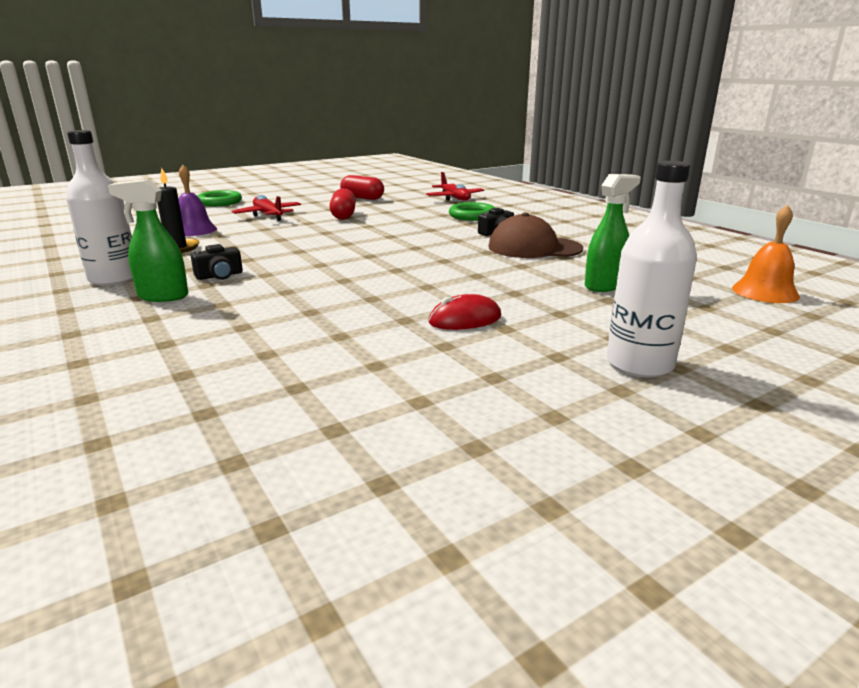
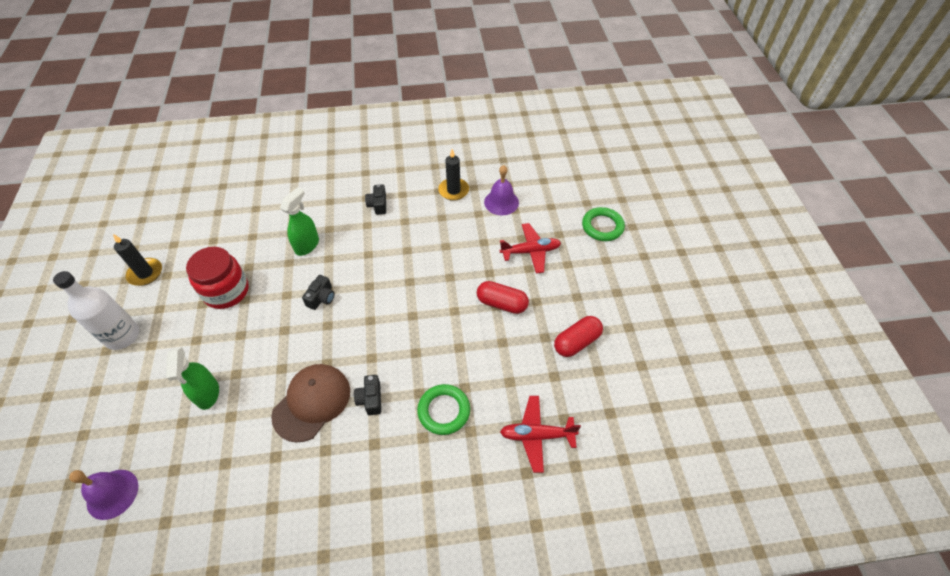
camera: 115 degrees right, 30 degrees up
white bottle [66,130,133,286] -> none
green spray bottle [108,179,188,302] -> green spray bottle moved to [280,187,319,256]
red mouse [428,294,501,330] -> red jar [186,247,249,309]
orange bell [732,205,800,303] -> purple bell [69,470,138,520]
none -> black candle [113,234,162,286]
none -> black camera [302,275,334,310]

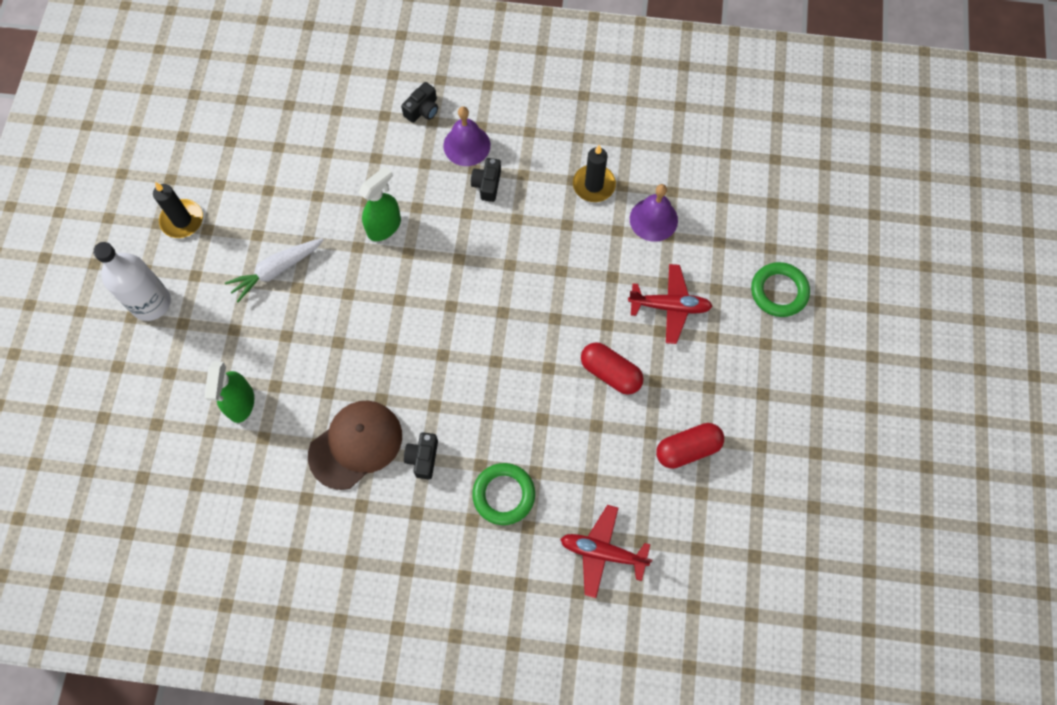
camera: 15 degrees right, 15 degrees up
purple bell [69,470,138,520] -> purple bell moved to [444,107,490,166]
red jar [186,247,249,309] -> white carrot [225,238,323,302]
black camera [302,275,334,310] -> black camera moved to [401,82,438,123]

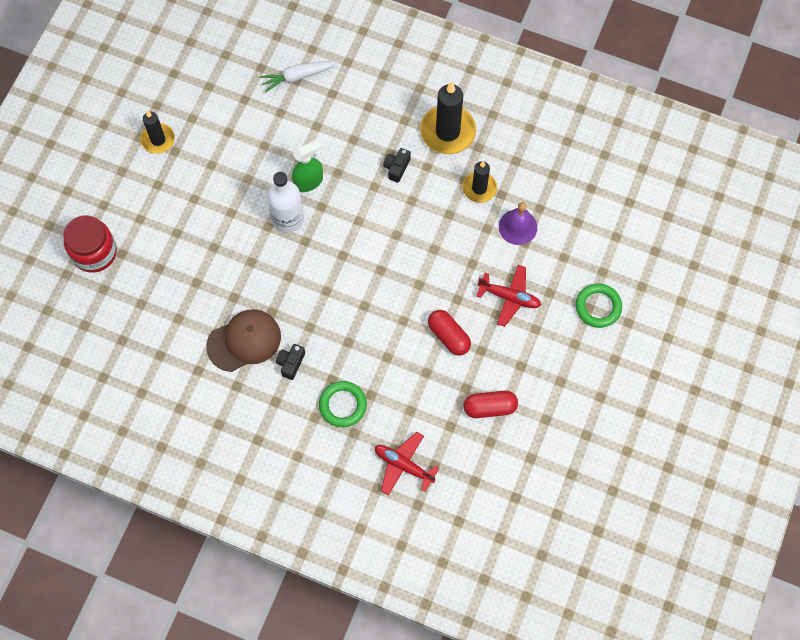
camera: 15 degrees right, 0 degrees up
white bottle [93,242,171,321] -> white bottle moved to [267,172,304,233]
green spray bottle [205,361,254,423] -> none
white carrot [225,238,323,302] -> white carrot moved to [259,61,338,93]
black camera [401,82,438,123] -> none
purple bell [444,107,490,166] -> none
none -> red jar [63,215,117,273]
none -> black candle [420,81,476,154]

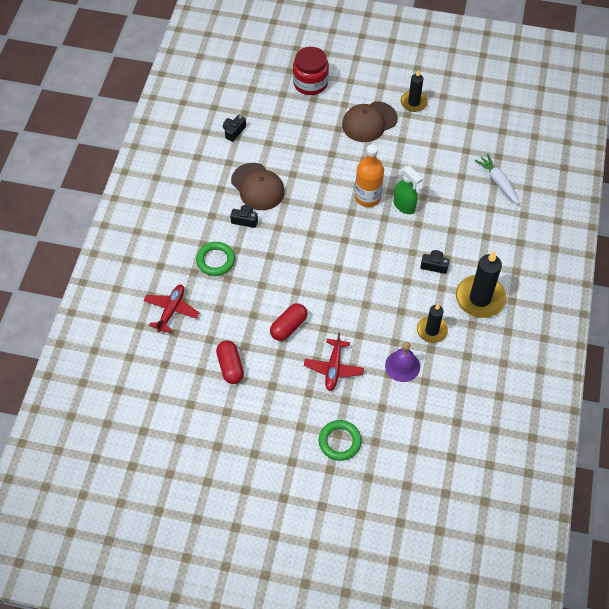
camera: 80 degrees right, 10 degrees down
white bottle [267,172,304,233] -> orange bottle [355,144,384,207]
none -> black camera [223,115,246,142]
none -> brown cap [342,101,398,142]

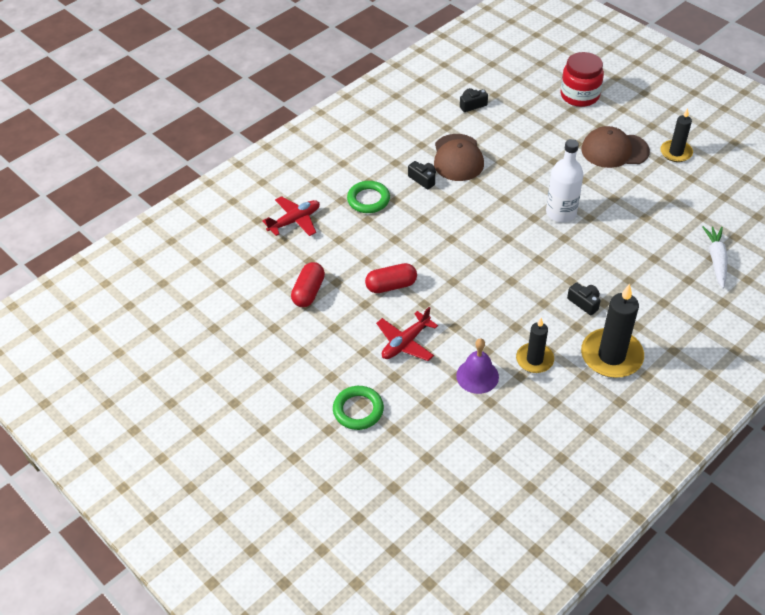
camera: 35 degrees right, 10 degrees down
orange bottle [355,144,384,207] -> white bottle [546,139,584,222]
green spray bottle [393,166,423,214] -> none

